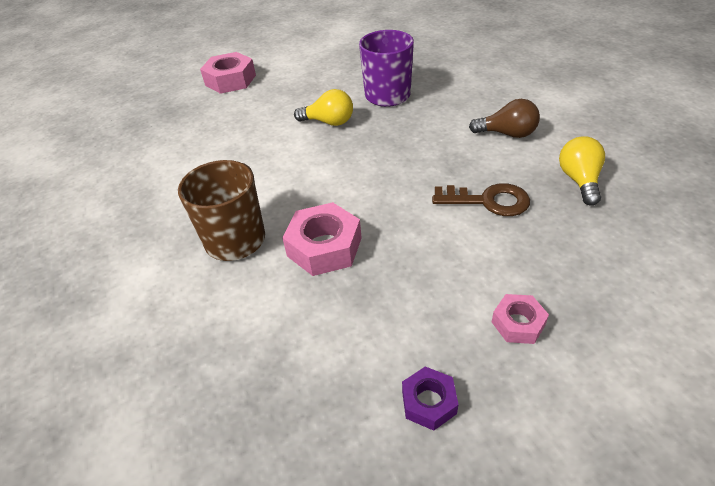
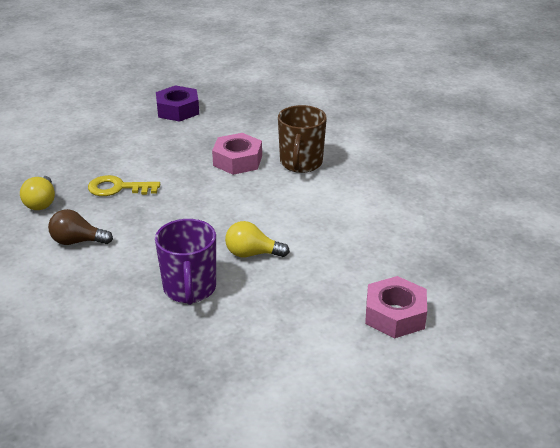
camera: 170 degrees right, 10 degrees down
purple nut [402,367,459,431] -> purple nut [156,85,199,122], size x1.73
brown key [432,183,530,216] -> yellow key [88,175,160,196]
pink nut [492,294,549,344] -> none

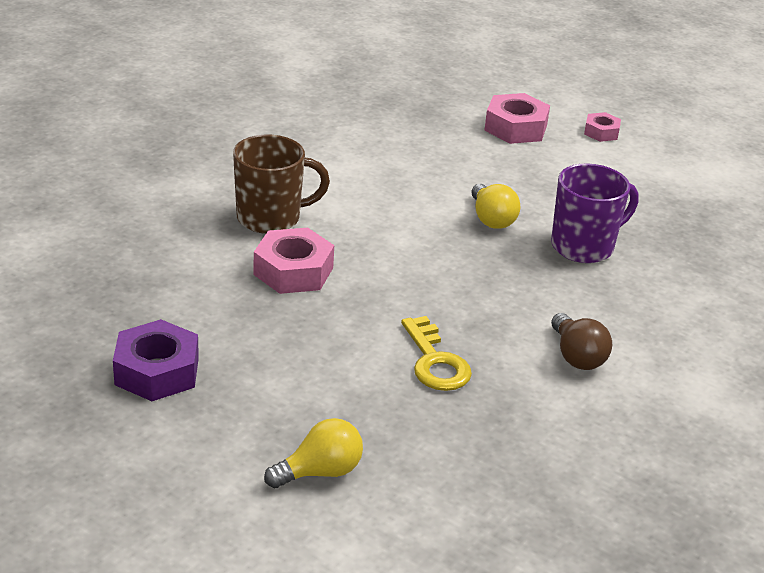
camera: 115 degrees left, 0 degrees up
yellow light bulb [20,176,55,210] -> yellow light bulb moved to [264,418,363,488]
none -> pink nut [584,112,621,142]

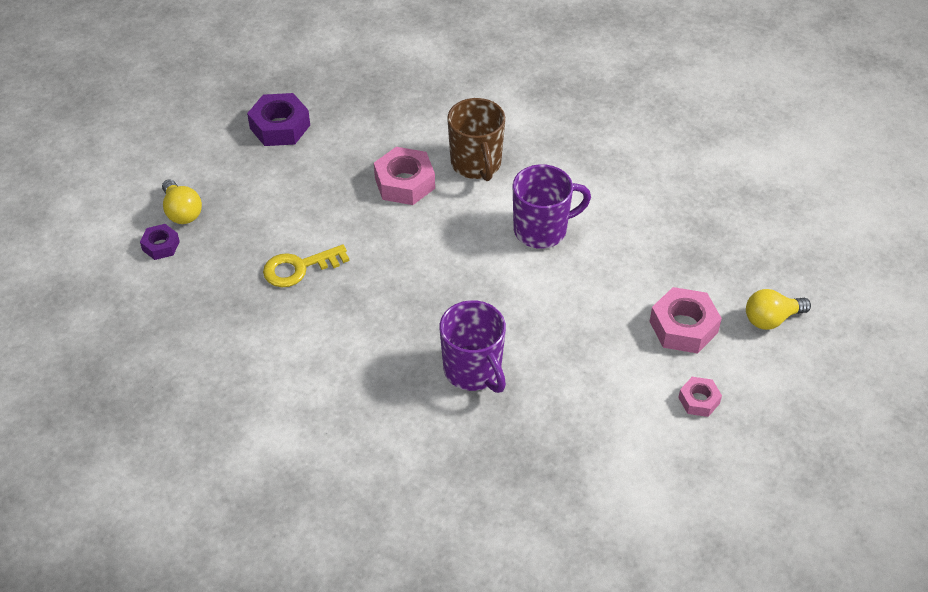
camera: 90 degrees right, 15 degrees up
yellow light bulb [471,184,521,229] -> yellow light bulb moved to [746,289,811,330]
brown light bulb [551,313,612,370] -> none
none -> purple nut [140,224,180,260]
none -> purple mug [513,164,591,249]

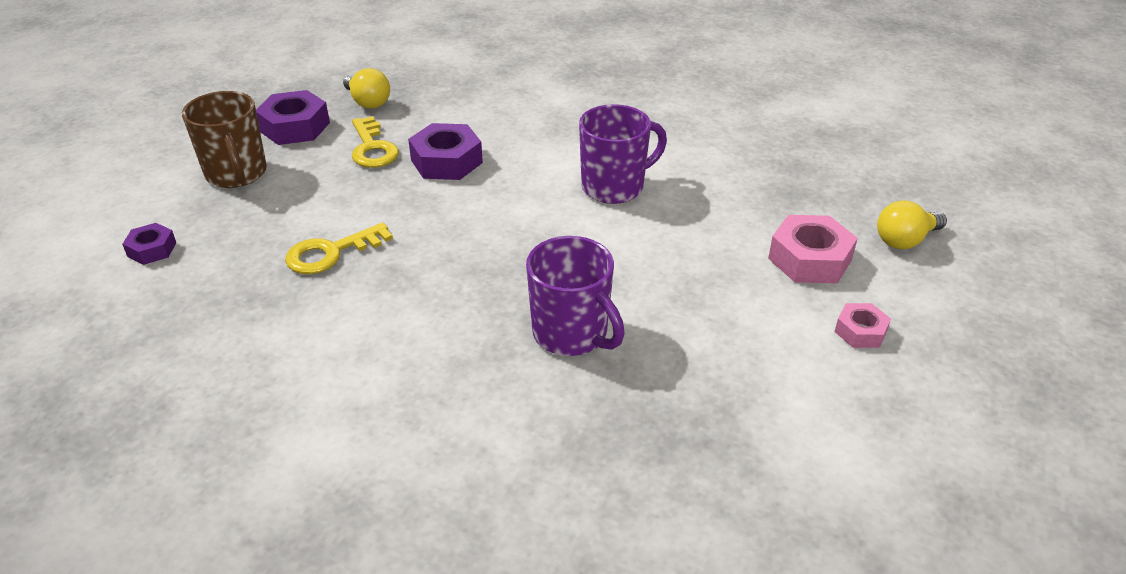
camera: 10 degrees left, 10 degrees down
yellow light bulb [162,179,202,224] -> yellow light bulb moved to [343,68,390,109]
pink nut [374,147,435,205] -> purple nut [408,123,483,180]
brown mug [447,98,505,181] -> brown mug moved to [182,91,267,188]
none -> yellow key [352,116,399,168]

